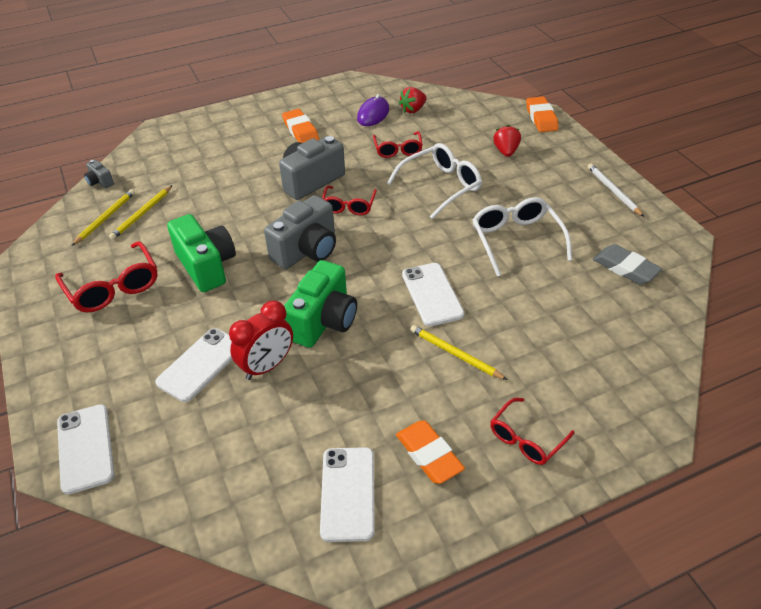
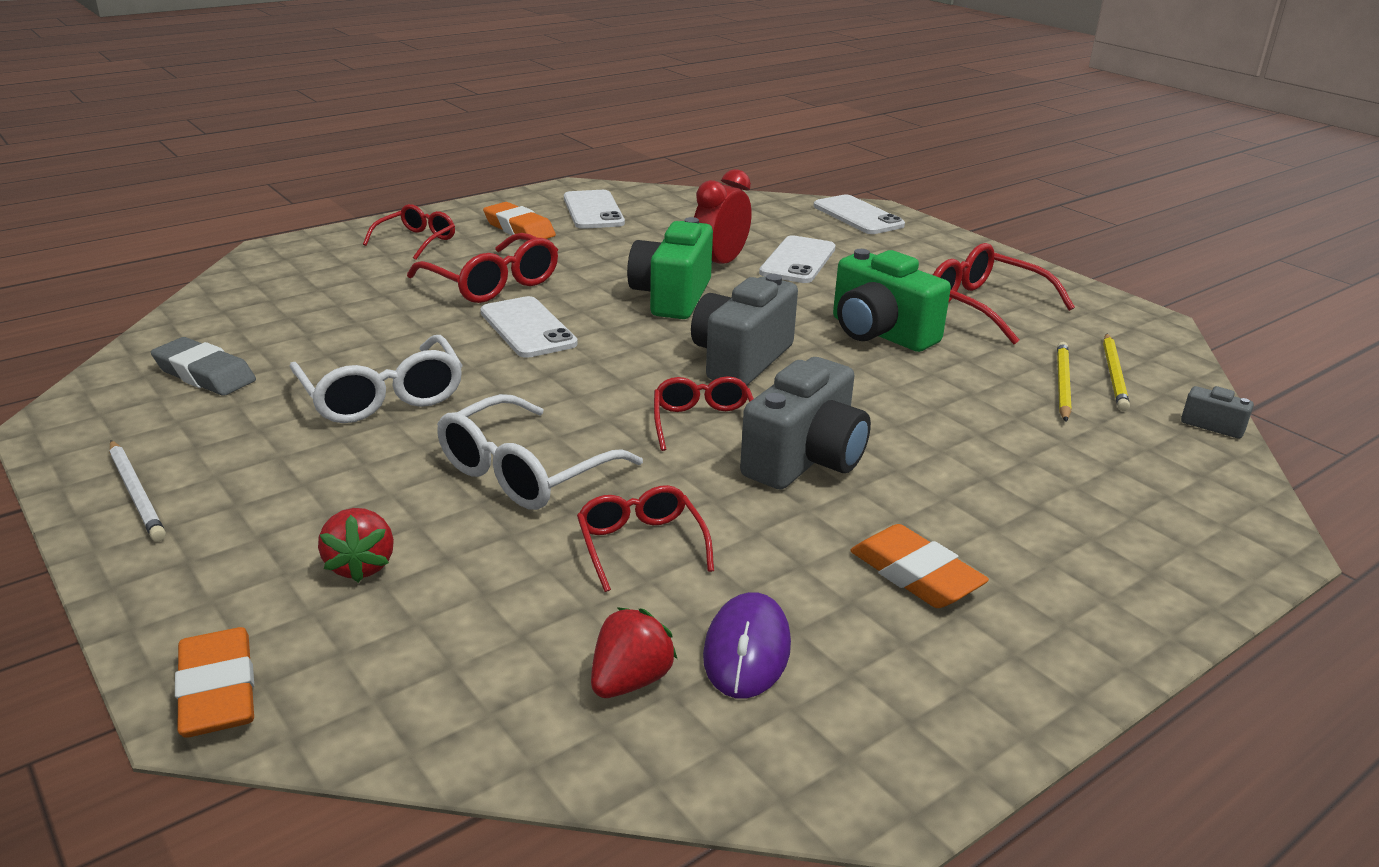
camera: 165 degrees right, 15 degrees down
yellow pencil [410,325,507,380] -> red glasses [407,233,558,303]

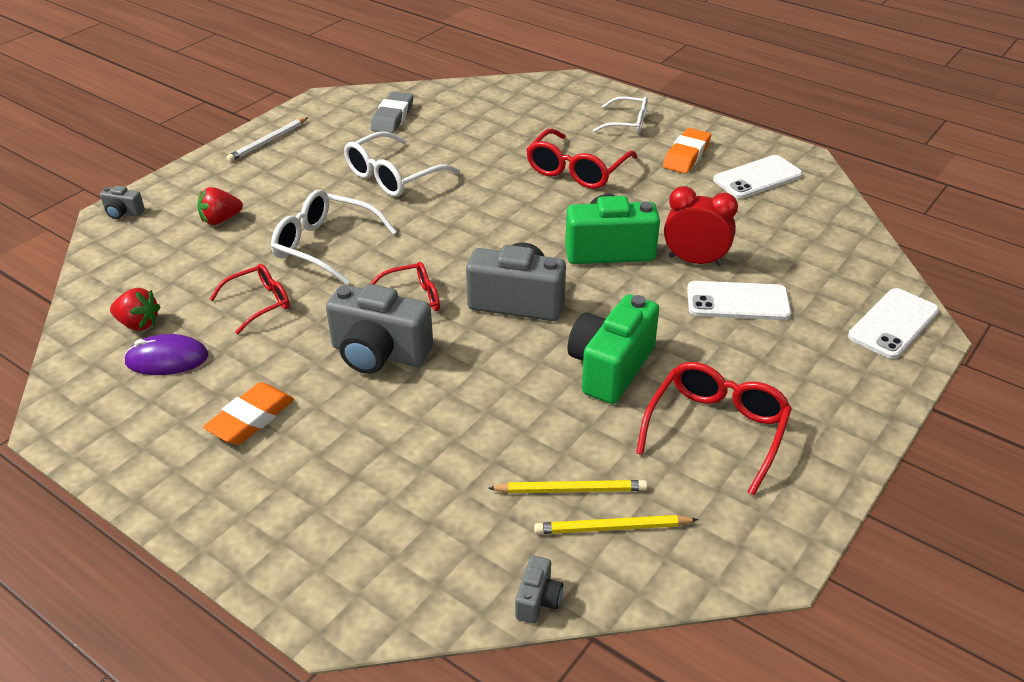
camera: 75 degrees right, 10 degrees up
orange eraser [175,627,254,738] -> grey camera [100,186,145,219]
red glasses [363,204,455,260] -> white glasses [593,96,648,134]
white phone [480,296,578,358] -> none

